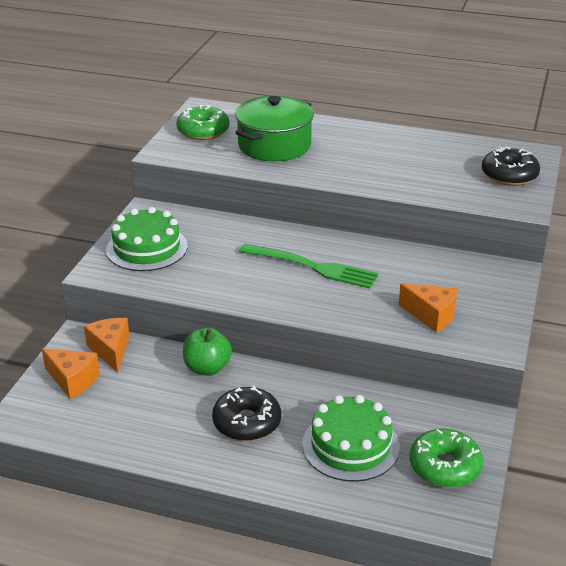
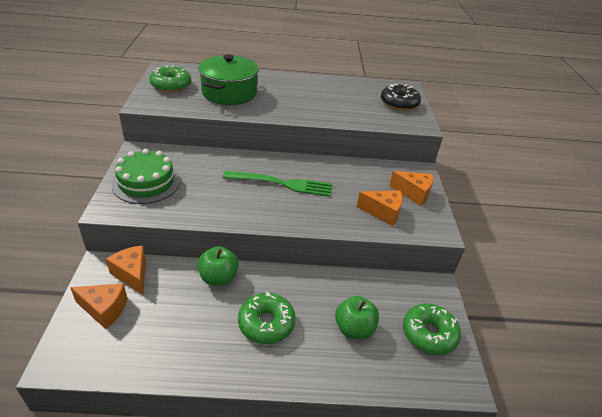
camera: 20 degrees left, 5 degrees up
black donut [212,385,281,441] -> green donut [238,292,296,344]
green cake [302,395,400,482] -> green apple [335,296,379,339]
none -> orange cheese [389,171,434,206]

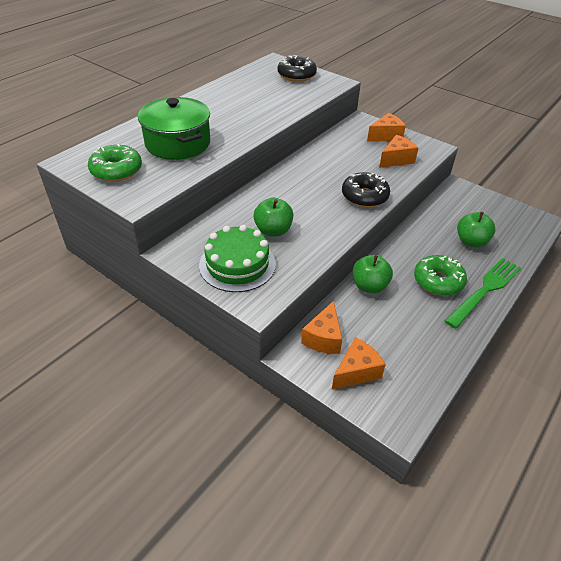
camera: 50 degrees left, 5 degrees up
orange cheese [106,245,146,294] -> orange cheese turned 75 degrees counterclockwise [301,301,342,354]
green fork [223,171,332,197] -> green fork moved to [445,258,521,329]
green donut [403,303,461,355] -> none
none -> green apple [254,197,294,237]
none -> black donut [342,172,390,207]

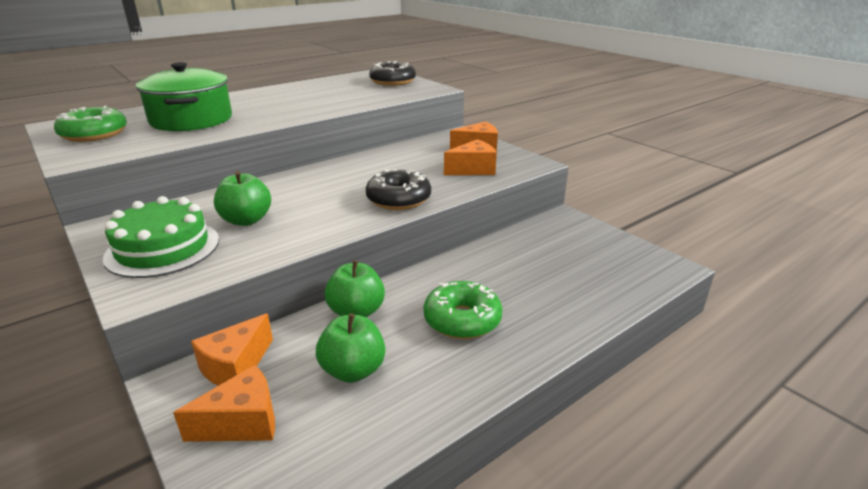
camera: 15 degrees right, 15 degrees down
green fork [445,258,521,329] -> none
green apple [457,212,495,248] -> green apple moved to [316,314,385,383]

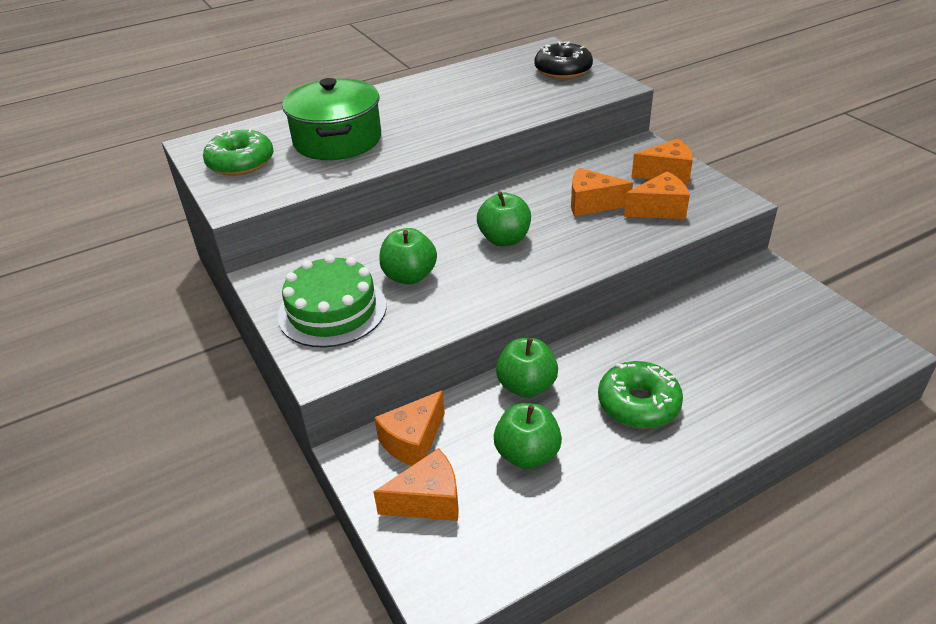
camera: 10 degrees right, 10 degrees up
black donut [366,169,431,210] -> none
none -> green apple [477,192,531,246]
none -> orange cheese [571,168,633,216]

